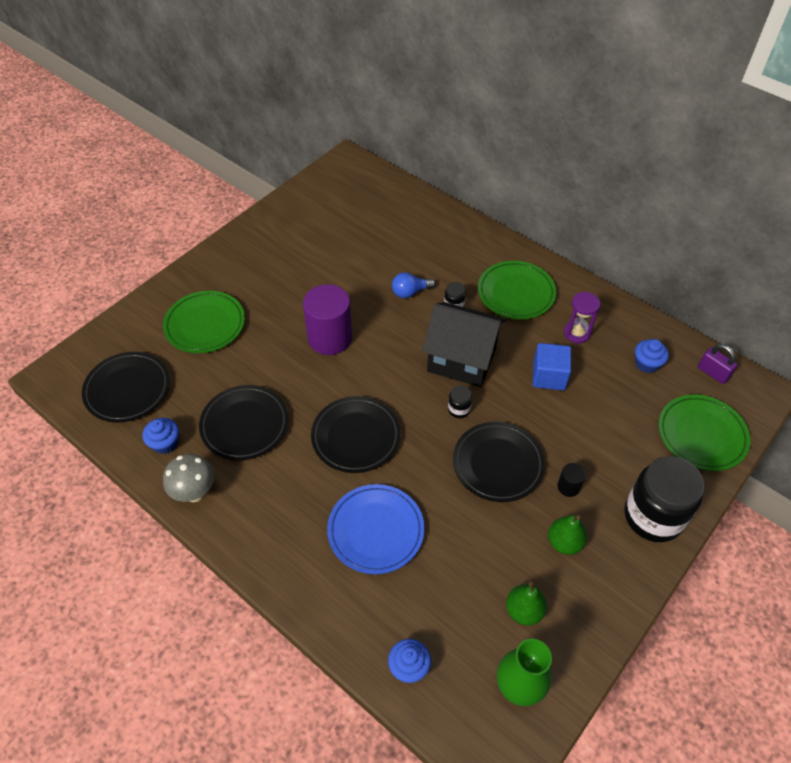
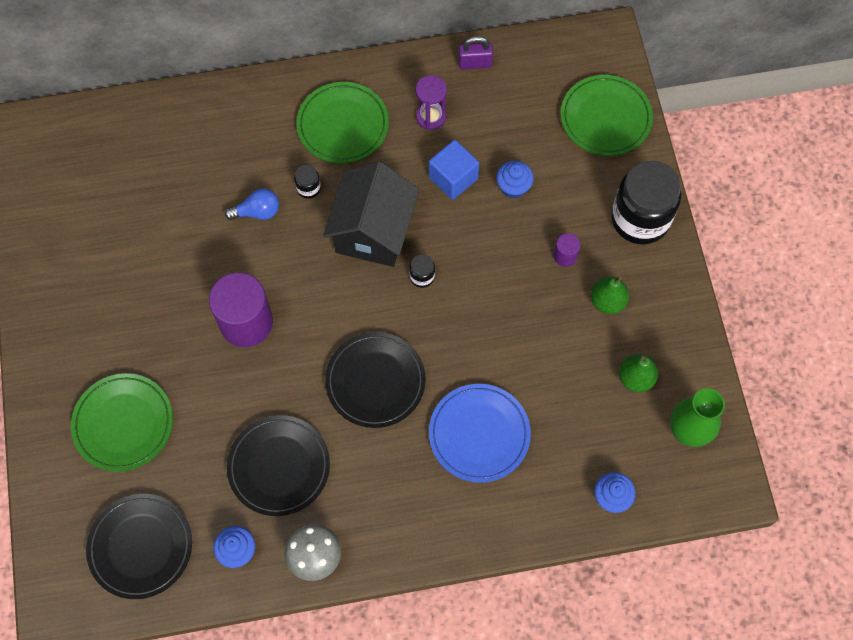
camera: 50 degrees left, 15 degrees up
blue light bulb [392,272,435,298] -> blue light bulb turned 120 degrees counterclockwise [225,188,279,220]
black house [422,302,506,387] -> black house turned 45 degrees counterclockwise [323,162,419,267]
black plate [453,422,545,502] -> none
black cylinder [557,463,586,497] -> purple cylinder [554,233,581,267]
blue cupcake [635,339,669,373] -> blue cupcake moved to [496,161,534,199]
purple padlock [698,344,737,384] -> purple padlock moved to [458,36,493,69]

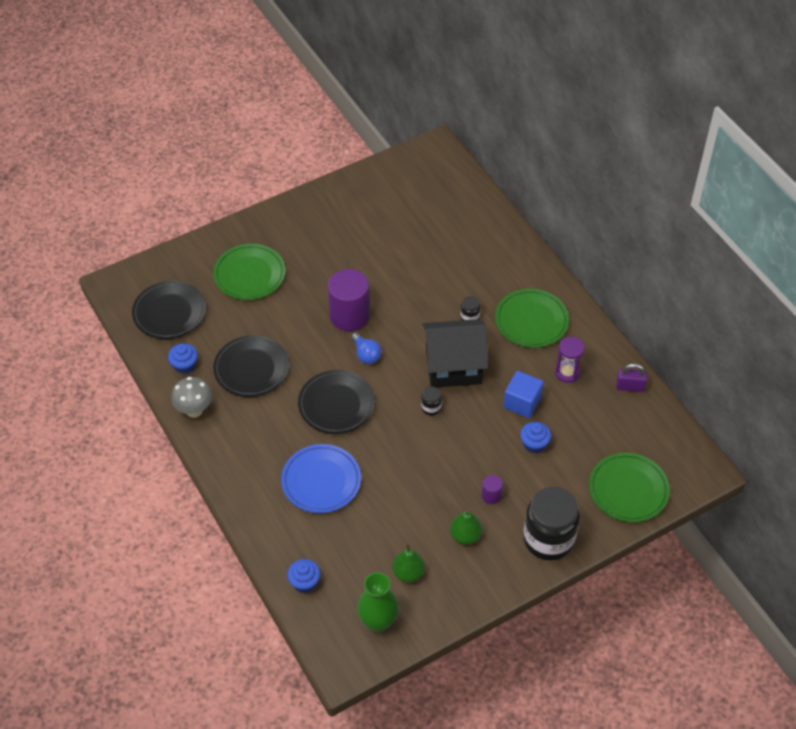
camera: 70 degrees right, 15 degrees down
blue light bulb [225,188,279,220] -> blue light bulb moved to [351,332,381,364]
purple padlock [458,36,493,69] -> purple padlock turned 60 degrees counterclockwise [616,363,647,392]

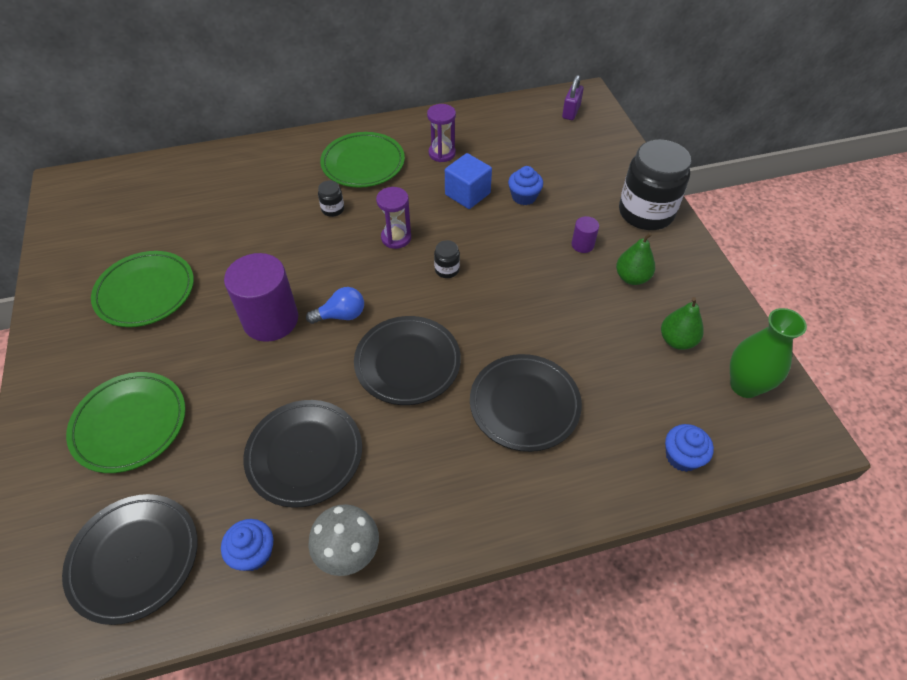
camera: 75 degrees left, 0 degrees up
blue plate [281,444,361,513] -> black plate [470,354,582,452]
black house [422,319,488,387] -> purple hourglass [376,187,411,249]
green plate [589,453,670,522] -> green plate moved to [91,251,194,327]
purple padlock [616,363,647,392] -> purple padlock moved to [562,75,584,120]

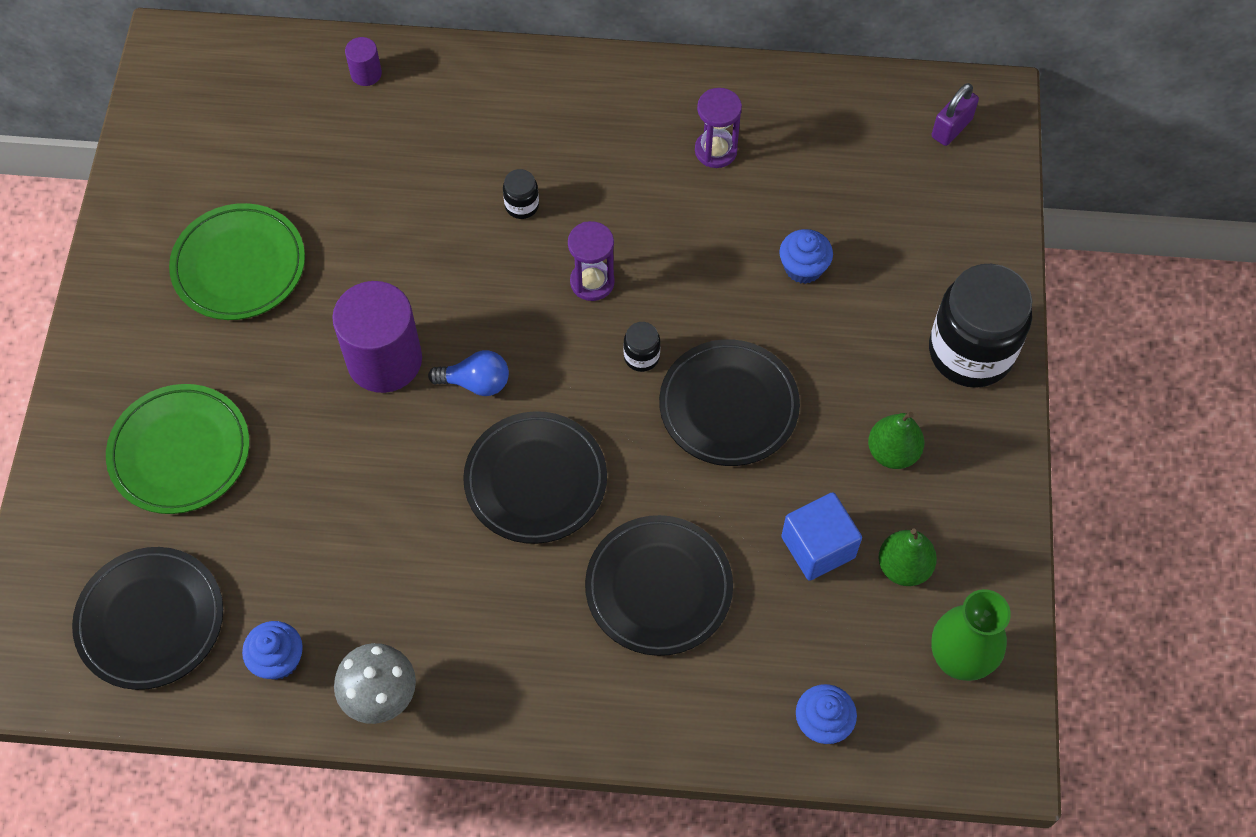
camera: 20 degrees right, 10 degrees up
black plate [243,400,362,508] -> black plate moved to [659,339,800,466]
green plate [320,132,405,188] -> none
blue cube [445,153,492,209] -> blue cube moved to [781,492,862,581]
purple cylinder [572,216,599,253] -> purple cylinder moved to [345,37,382,86]

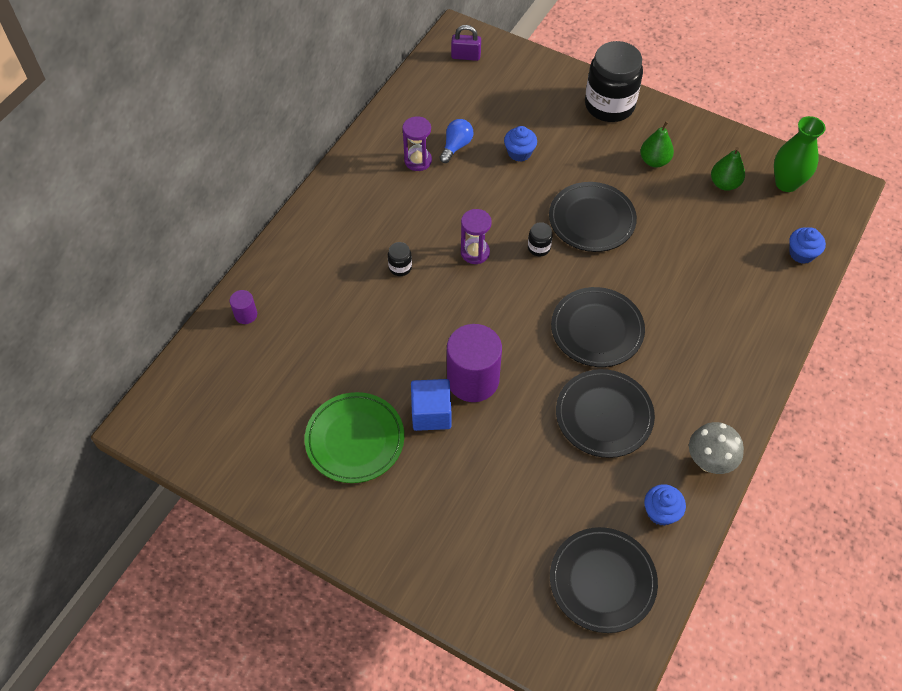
camera: 65 degrees left, 5 degrees down
green plate [106,384,250,514] -> none
blue light bulb [428,350,509,396] -> blue light bulb moved to [439,119,474,163]
black plate [585,515,733,656] -> black plate moved to [556,369,655,458]
blue cube [781,492,862,581] -> blue cube moved to [411,379,451,431]
purple padlock [932,83,979,146] -> purple padlock turned 60 degrees counterclockwise [451,25,481,61]

